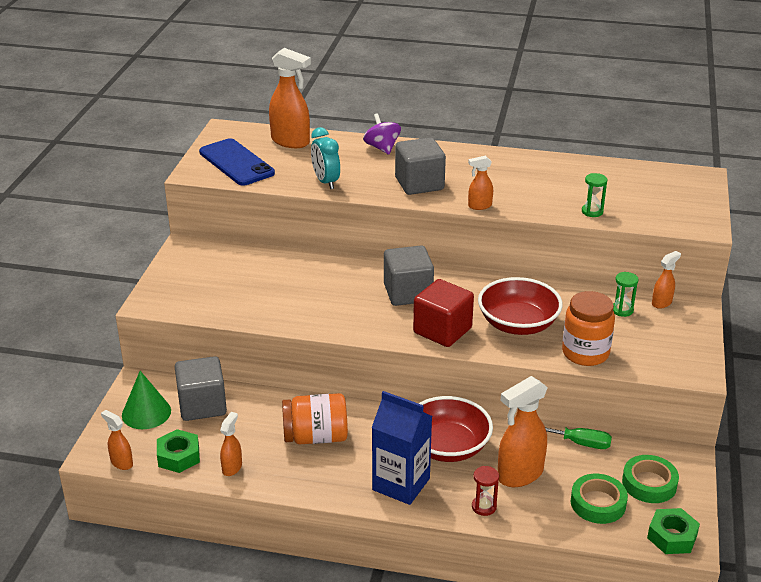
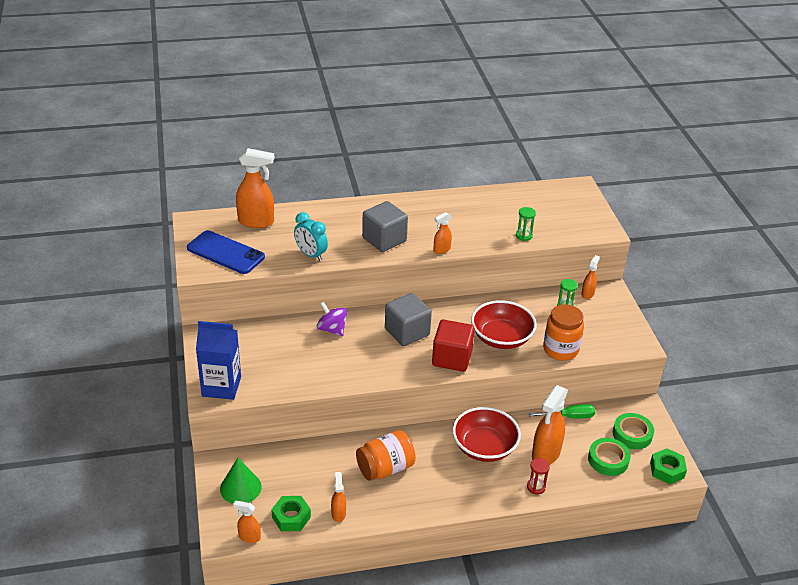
camera: 25 degrees left, 5 degrees up
grey cube [175,356,227,421] -> none
purple spinning top [363,113,401,155] -> purple spinning top moved to [317,302,347,336]
blue carton [372,391,432,505] -> blue carton moved to [196,321,241,400]

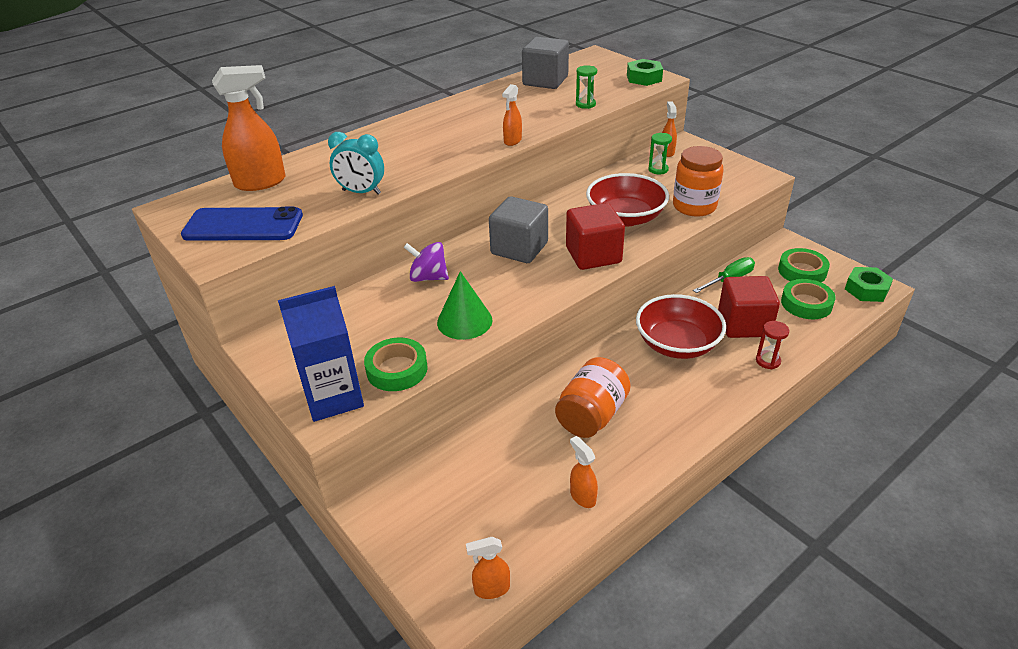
camera: 25 degrees left, 0 degrees up
green cone [220,458,262,504] -> green cone moved to [437,271,492,340]
green nut [271,496,311,531] -> green nut moved to [627,59,663,86]
grey cube [362,201,408,252] -> grey cube moved to [522,37,569,89]
orange spray bottle [532,385,568,464] -> red cube [718,276,780,338]
none -> green tape [364,338,428,391]

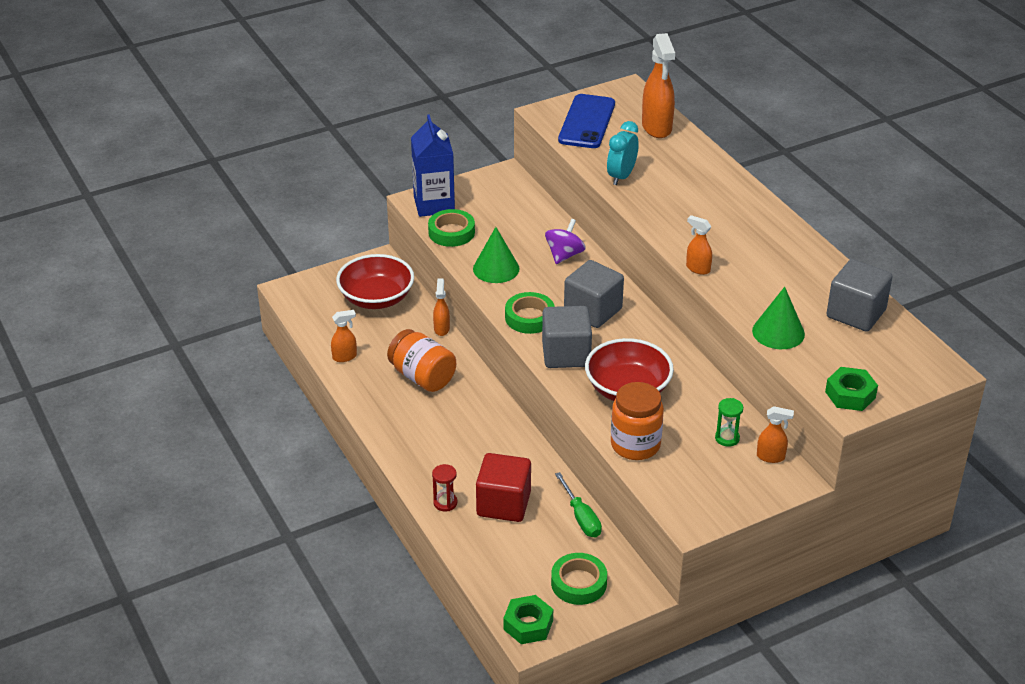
camera: 100 degrees right, 0 degrees up
orange spray bottle [466,537,510,599] -> orange spray bottle moved to [433,278,450,336]
red cube [566,203,625,270] -> grey cube [542,306,592,368]
green hourglass [576,65,597,109] -> green cone [752,287,805,349]
red bowl [636,294,726,359] -> red bowl moved to [336,254,414,309]
green tape [781,279,836,319] -> green tape moved to [505,292,555,334]

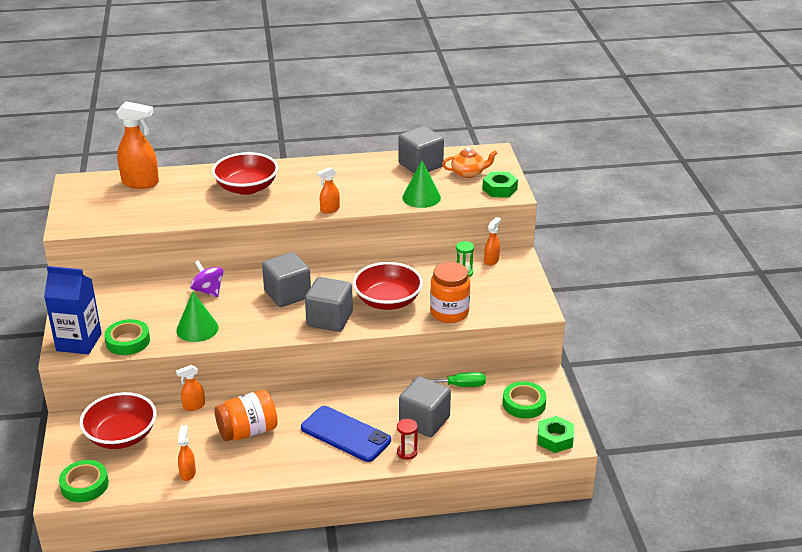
camera: 70 degrees left, 5 degrees down
orange spray bottle [433,278,450,336] -> orange spray bottle turned 45 degrees counterclockwise [176,365,205,411]
red cube [476,453,531,522] -> grey cube [399,376,451,437]
green tape [505,292,555,334] -> green tape moved to [59,460,109,502]
blue phone [558,94,615,148] -> blue phone moved to [301,406,391,462]
turquoise clock [607,121,639,185] -> none
none -> red bowl [212,152,278,195]
none -> orange teapot [442,147,498,178]

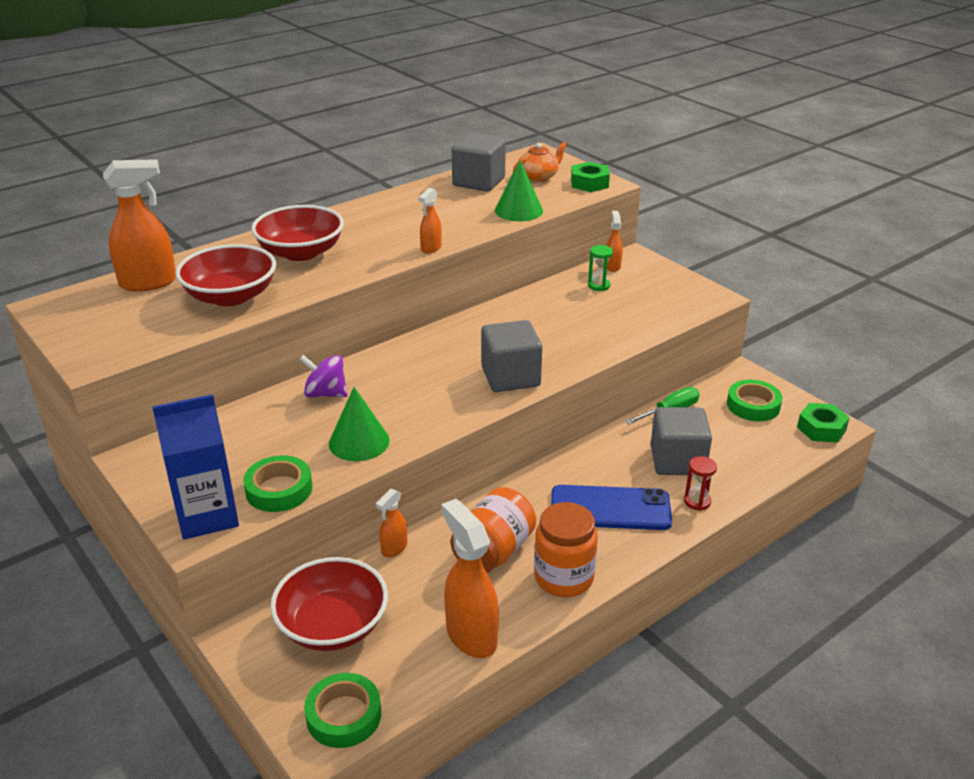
camera: 30 degrees left, 0 degrees up
orange spray bottle [178,425,196,481] -> orange spray bottle [441,499,499,658], size x1.91
grey cube [262,252,311,307] -> none
red bowl [353,262,423,310] -> red bowl moved to [175,244,276,306]
orange jar [430,262,470,323] -> orange jar moved to [534,502,598,597]

